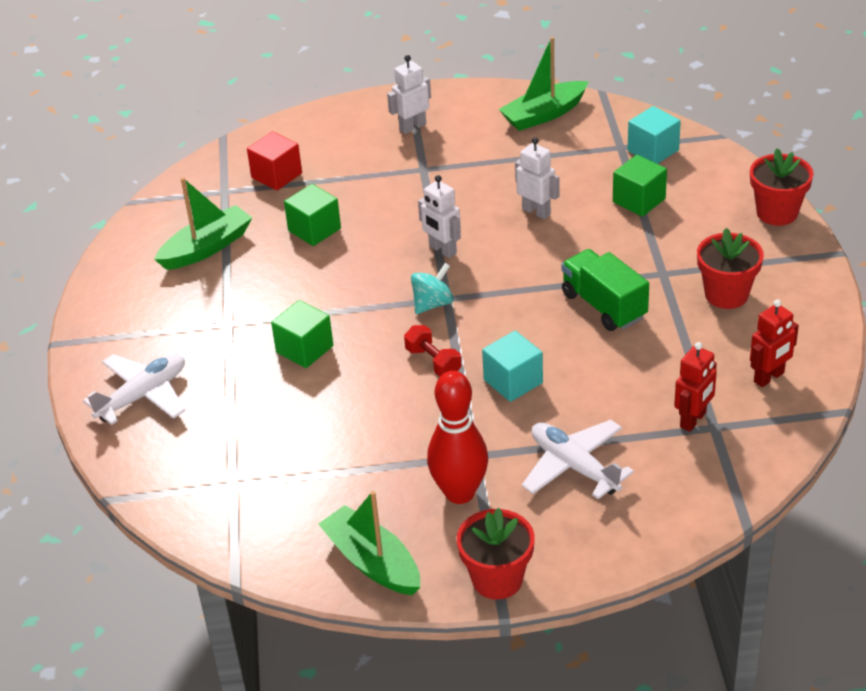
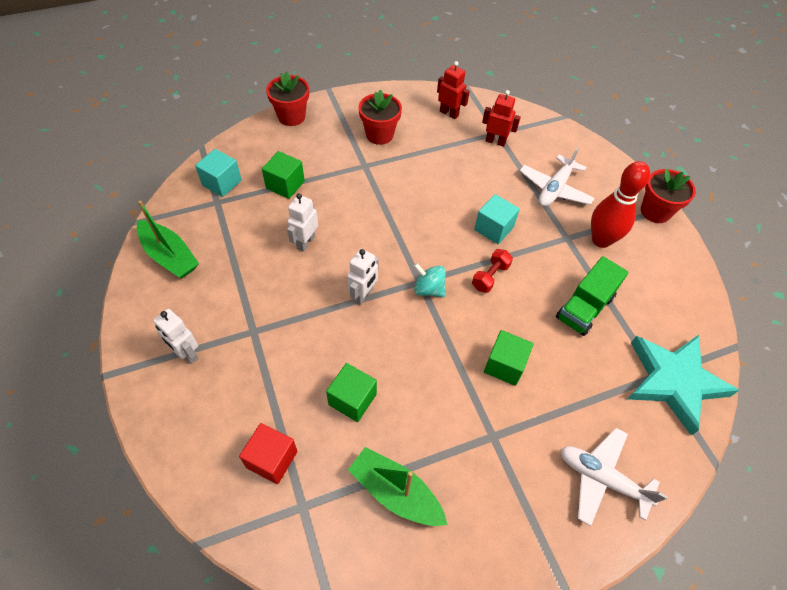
camera: 110 degrees left, 15 degrees up
green boat [318,491,420,595] -> none
green truck [561,249,649,331] -> green truck moved to [556,256,628,336]
none -> turquoise star [628,335,739,436]

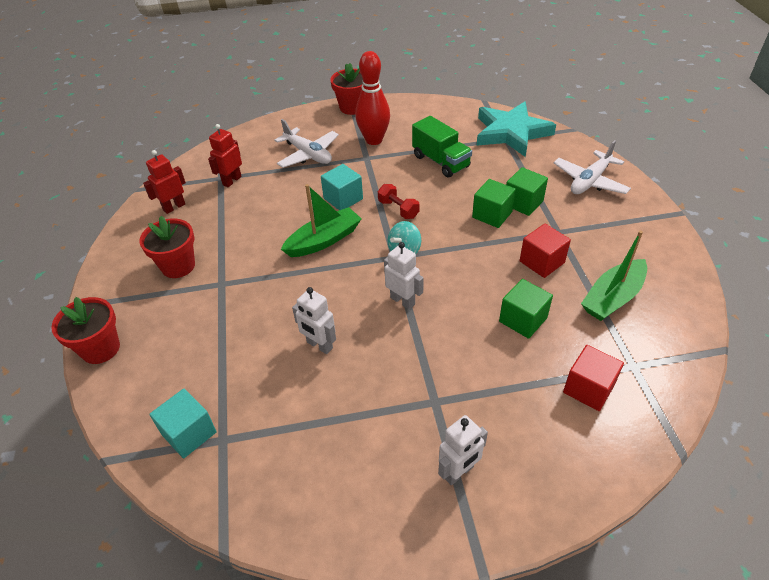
camera: 75 degrees left, 10 degrees down
green boat [137,201,199,278] -> green boat moved to [281,184,361,257]
green cube [262,151,305,199] -> green cube moved to [506,167,548,216]
none -> red cube [520,224,571,278]

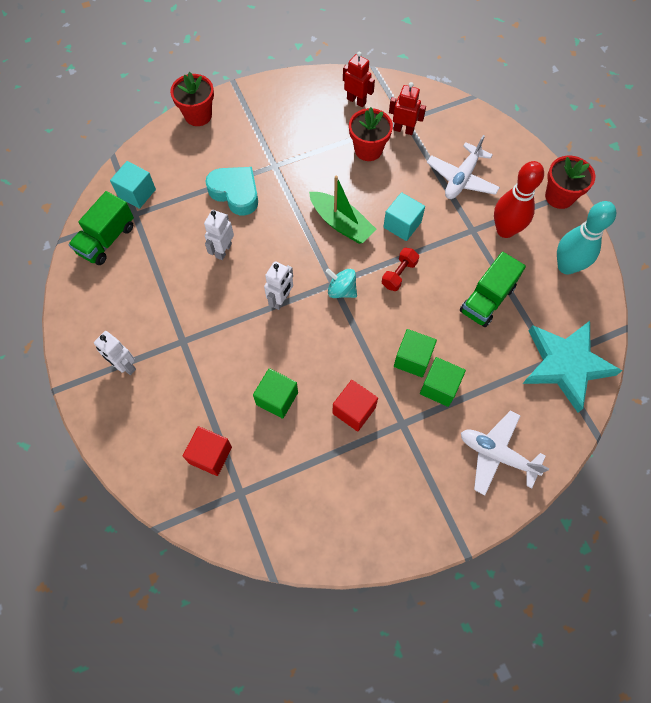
camera: 75 degrees right, 20 degrees up
red flower pot [139,216,195,278] -> red flower pot moved to [349,107,393,161]
green boat [581,231,647,321] -> none
none -> green truck [68,191,134,265]
none -> turquoise heart [205,167,258,216]
none -> turquoise bowling pin [557,201,616,275]

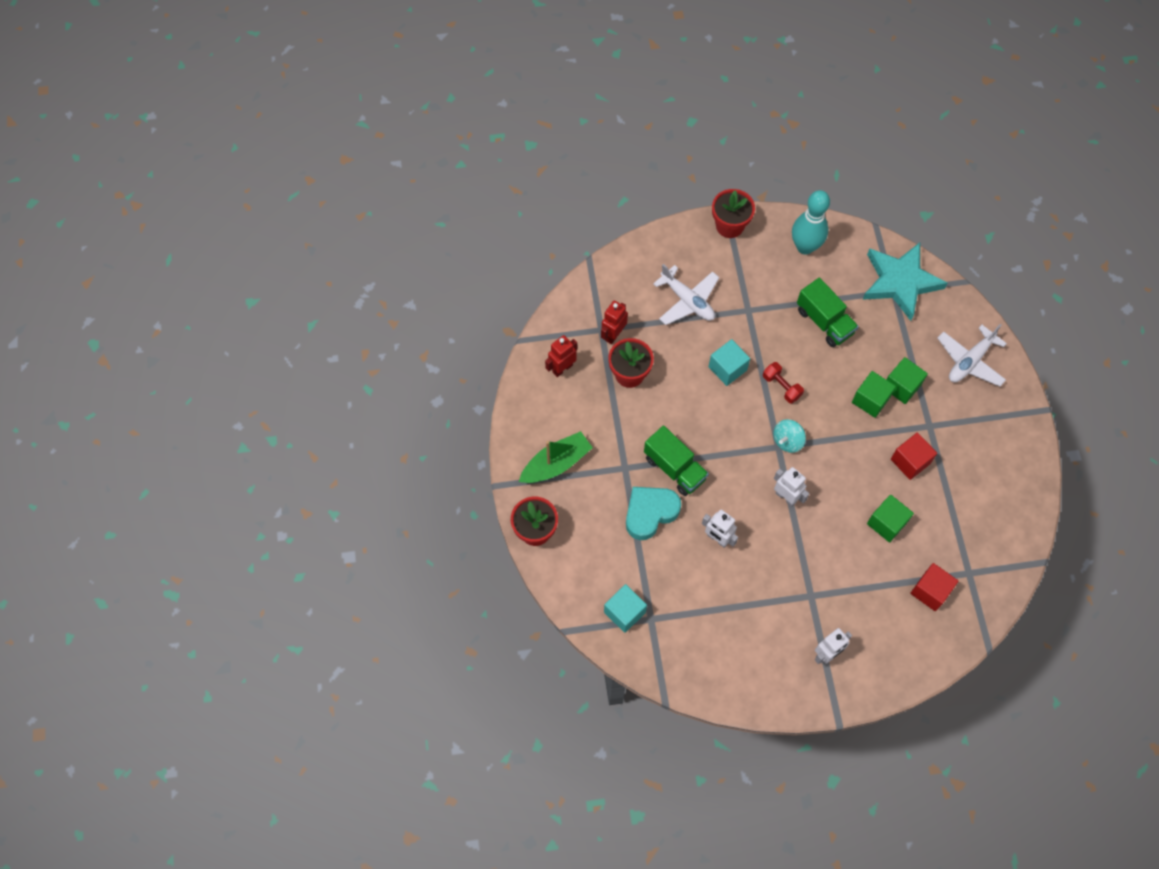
camera: 75 degrees left, 0 degrees up
green truck [68,191,134,265] -> green truck moved to [644,426,709,496]
green boat [309,175,377,244] -> green boat moved to [519,431,593,483]
red bowling pin [494,161,544,238] -> none

